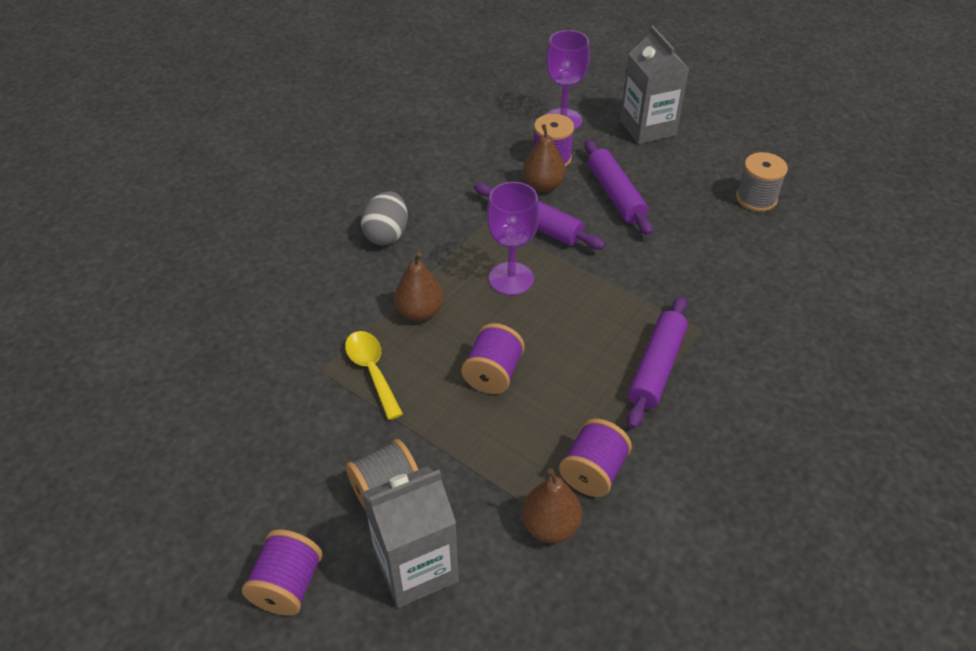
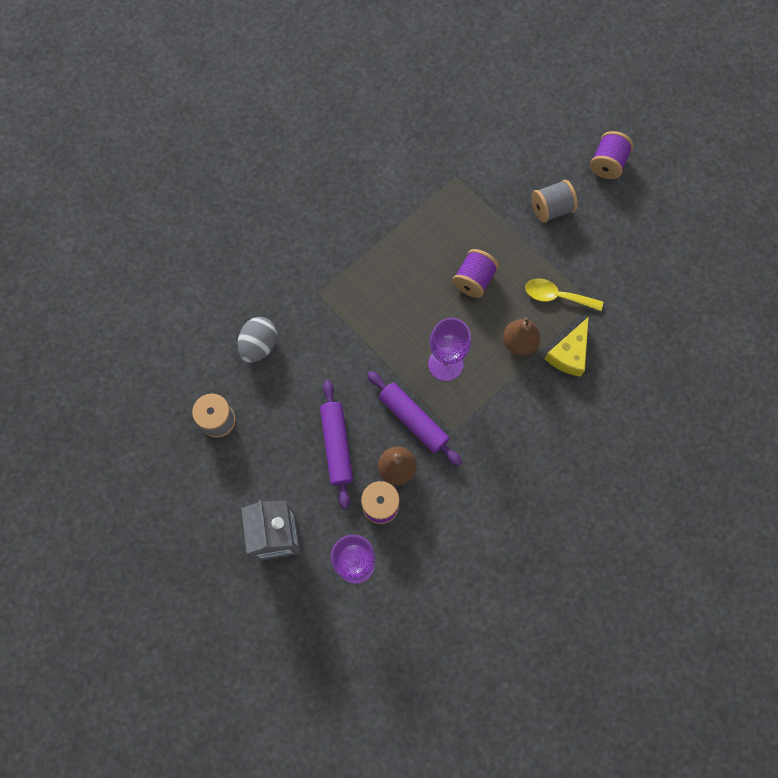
camera: 170 degrees left, 25 degrees up
yellow spoon [345,331,403,420] -> yellow spoon turned 120 degrees clockwise [525,278,603,311]
grey egg [361,191,408,245] -> grey egg moved to [237,317,277,363]
grey carton [362,466,459,608] -> none
brown pear [522,468,582,543] -> none
purple spool [559,418,632,497] -> none
purple rolling pin [627,296,688,429] -> none
none -> yellow cheese [545,317,589,377]

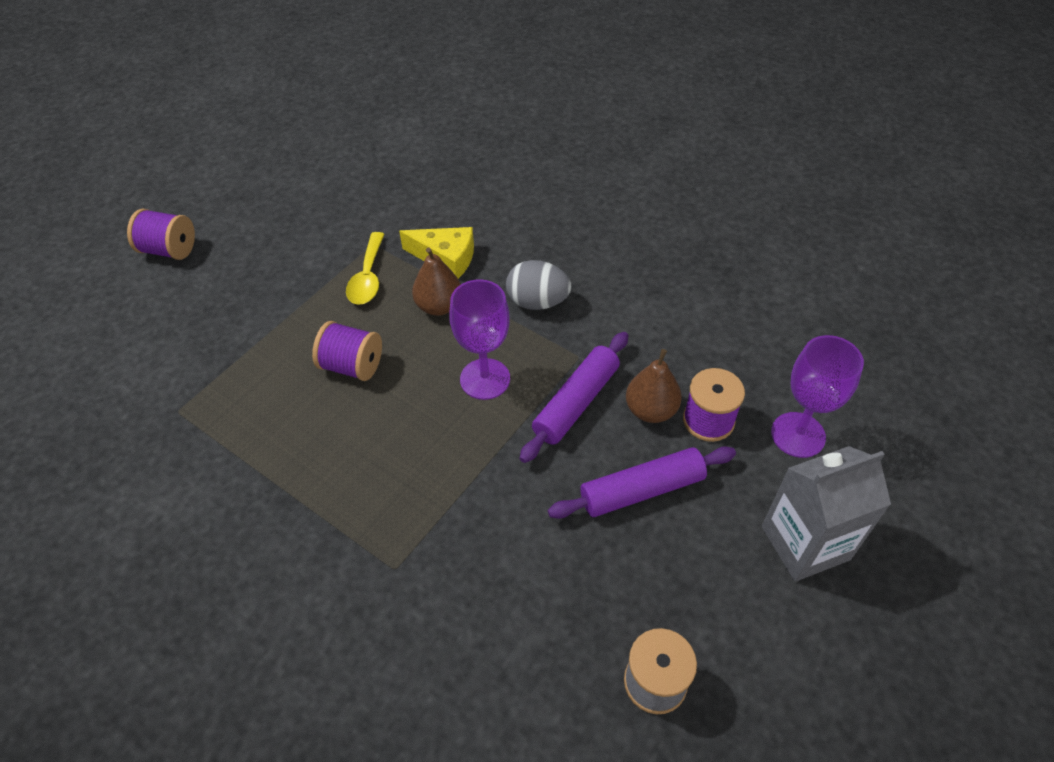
camera: 100 degrees left, 20 degrees down
grey egg [237,317,277,363] -> grey egg moved to [506,260,571,310]
grey spool [531,180,578,223] -> none

